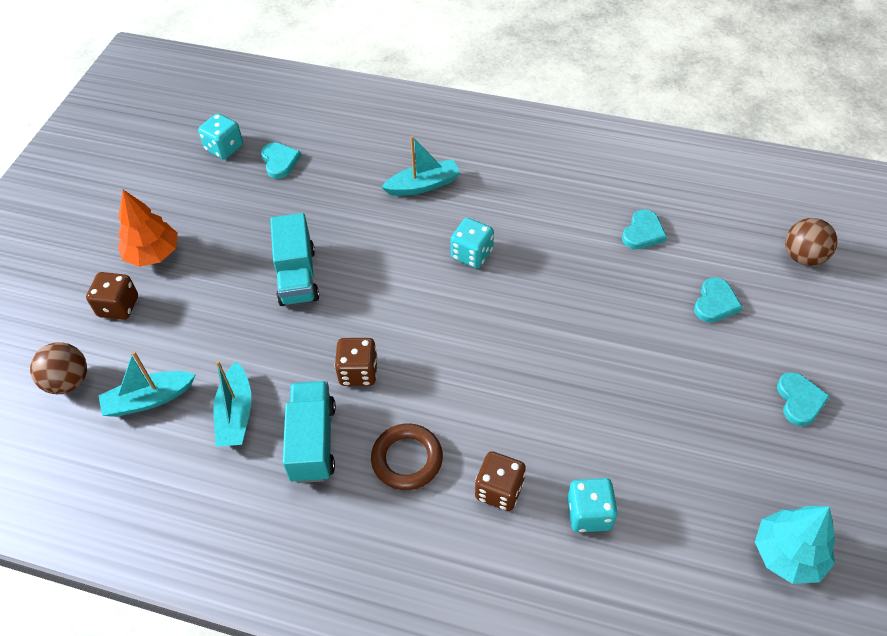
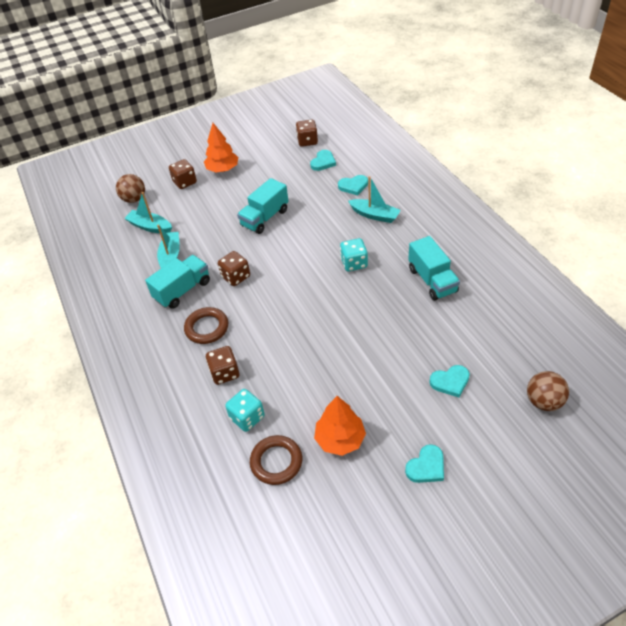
camera: 50 degrees right, 5 degrees down
turquoise dice [198,113,243,160] -> brown dice [296,120,318,147]
turquoise boat [213,361,252,447] -> turquoise boat turned 135 degrees clockwise [157,224,180,268]
turquoise heart [622,209,667,249] -> turquoise heart moved to [338,175,368,196]
turquoise tree [755,506,835,584] -> none
none -> brown ring [250,435,302,485]
none -> orange tree [314,396,366,456]
none -> turquoise truck [408,236,460,301]

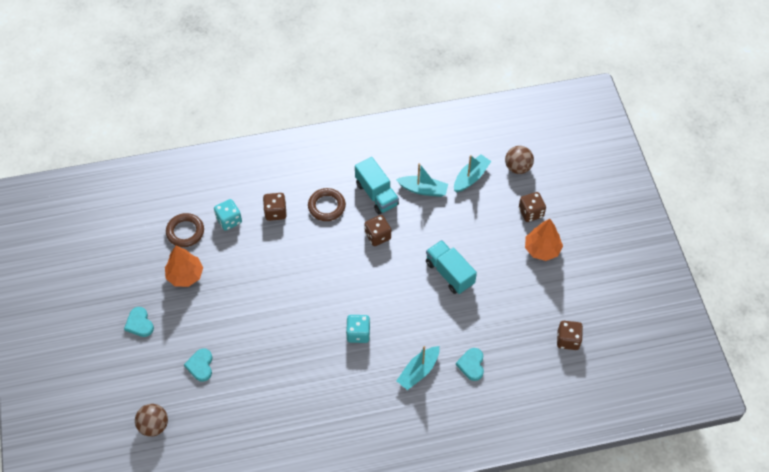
camera: 100 degrees right, 10 degrees up
turquoise heart [310,150,336,171] -> none
turquoise truck [408,236,460,301] -> none

